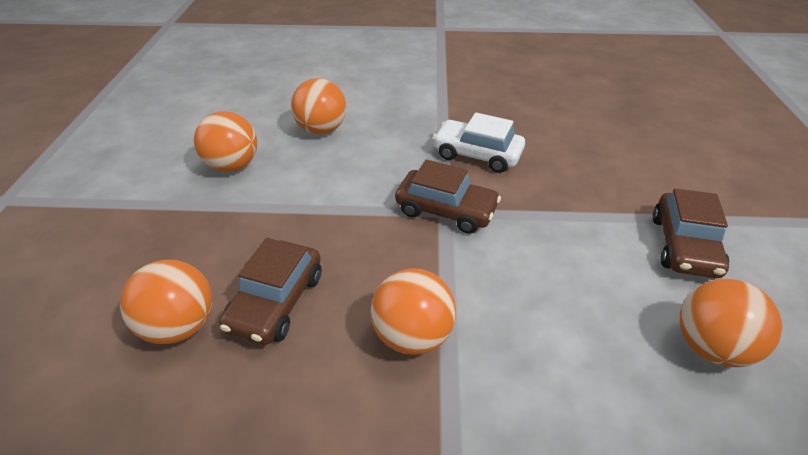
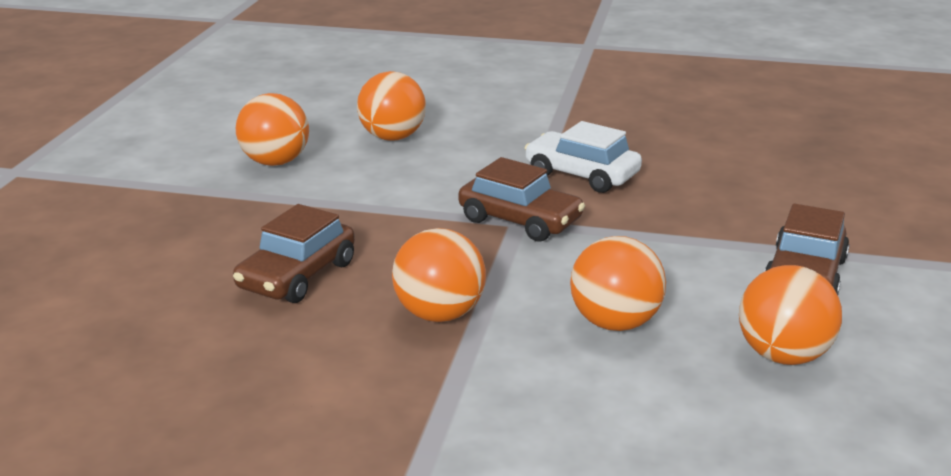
camera: 10 degrees right, 15 degrees down
orange ball [120,260,212,344] -> orange ball moved to [570,236,666,331]

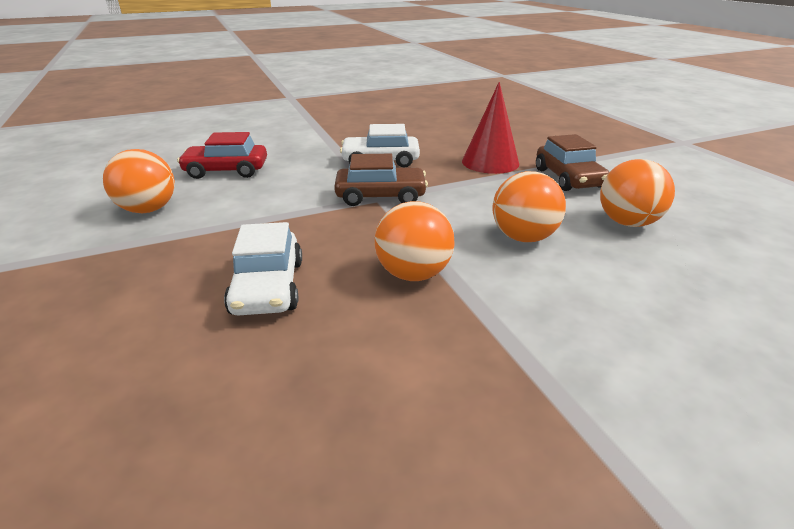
camera: 35 degrees left, 5 degrees up
brown car [233,204,355,303] -> white car [224,222,302,315]
orange ball [357,71,426,141] -> red car [177,132,267,179]
none -> red cone [462,82,519,174]

